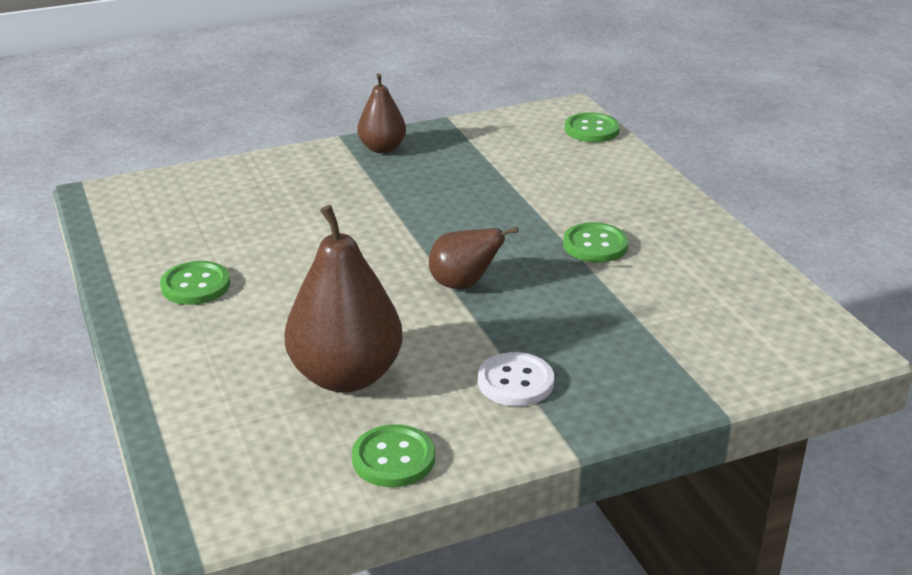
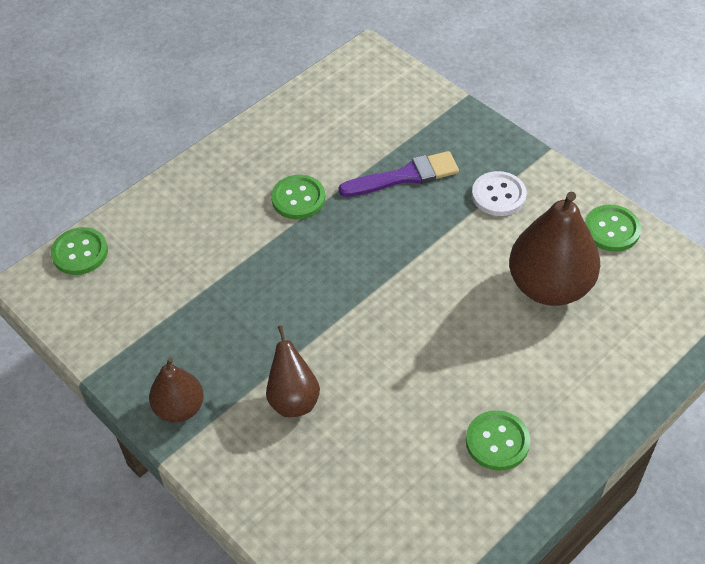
camera: 110 degrees left, 20 degrees up
brown pear [429,227,518,289] -> brown pear moved to [266,325,320,417]
none -> purple brush [339,151,459,197]

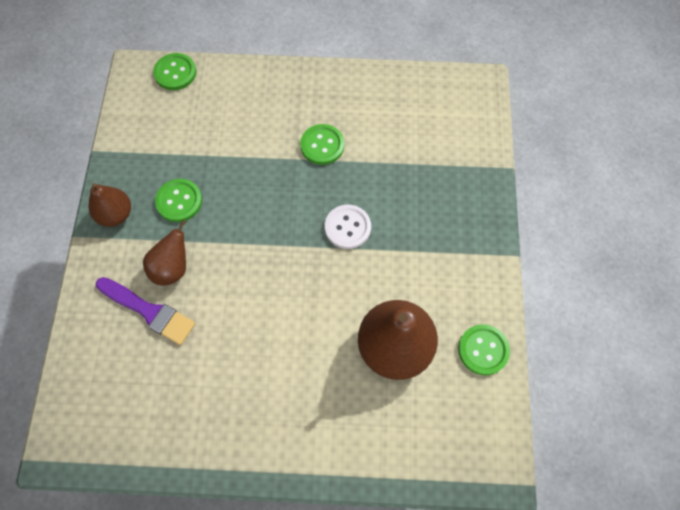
camera: 45 degrees right, 15 degrees up
purple brush [339,151,459,197] -> purple brush moved to [96,277,195,345]
green button [466,410,530,471] -> green button moved to [155,179,202,222]
white button [472,171,526,216] -> white button moved to [325,205,371,249]

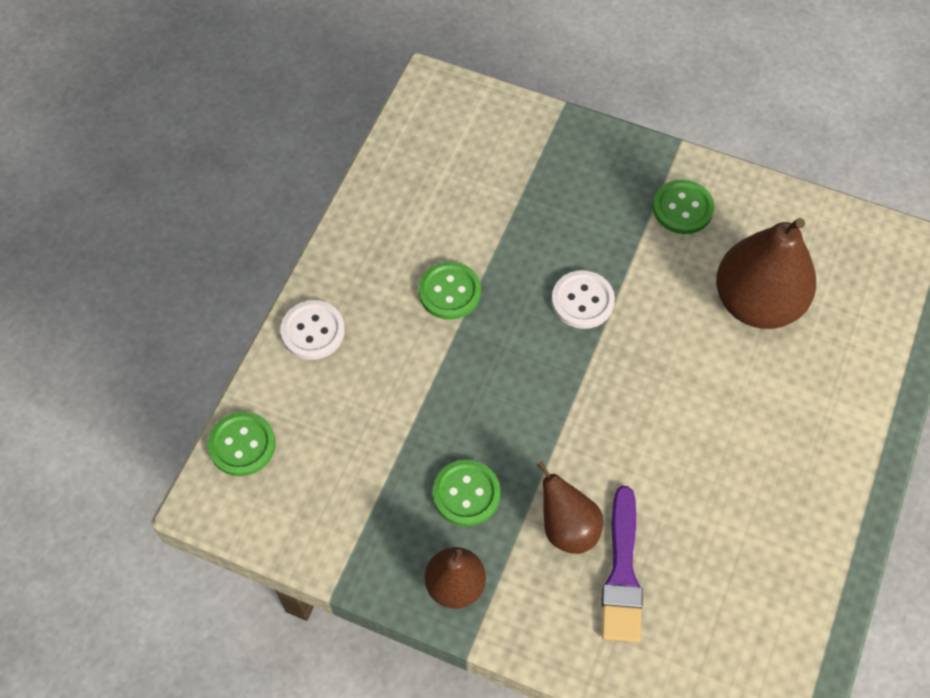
camera: 70 degrees left, 5 degrees down
purple brush [96,277,195,345] -> purple brush turned 135 degrees clockwise [602,486,643,642]
green button [458,325,510,375] -> green button moved to [653,179,714,234]
none -> white button [281,300,345,360]

